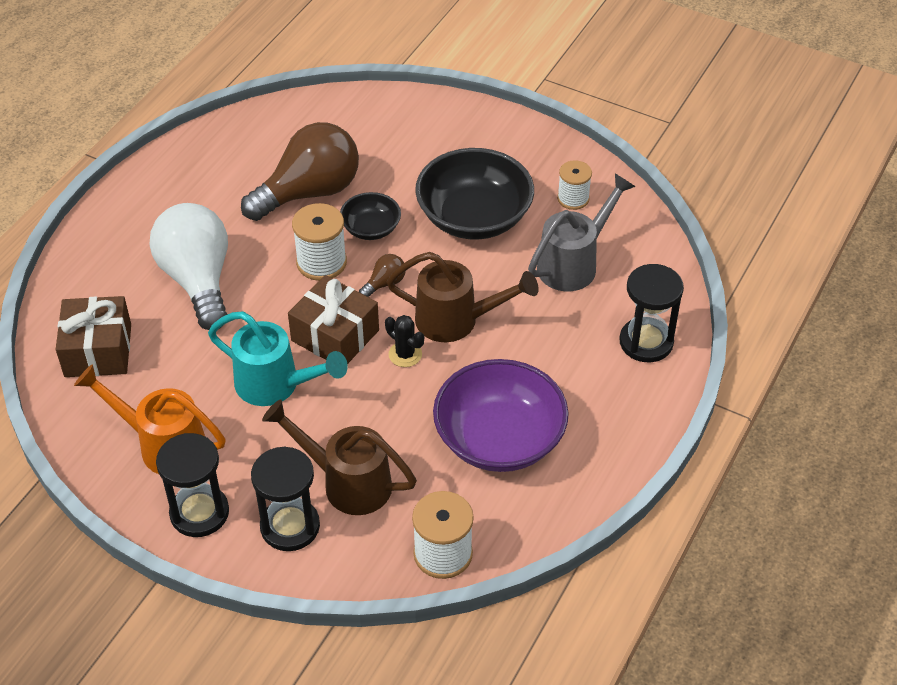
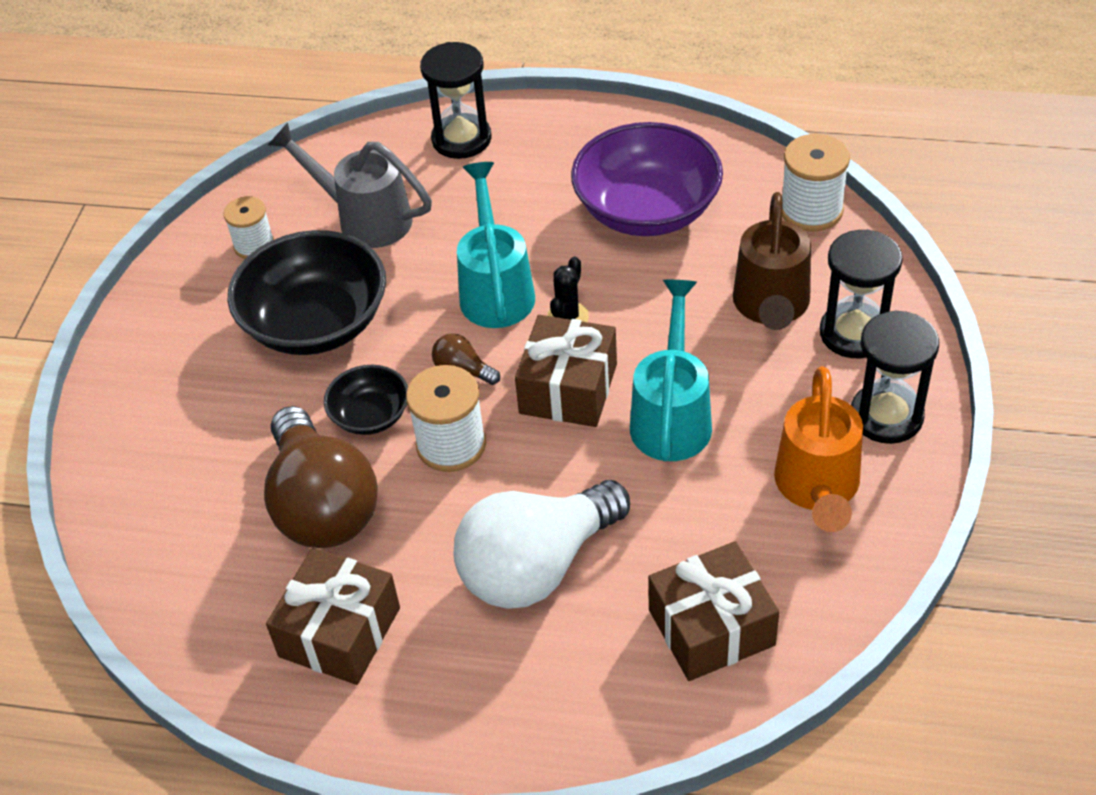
camera: 105 degrees left, 0 degrees up
brown light bulb [241,122,359,221] -> brown light bulb turned 150 degrees counterclockwise [264,406,378,548]
brown watering can [387,252,539,342] -> turquoise watering can [457,162,535,328]
none -> brown gift [266,548,400,685]

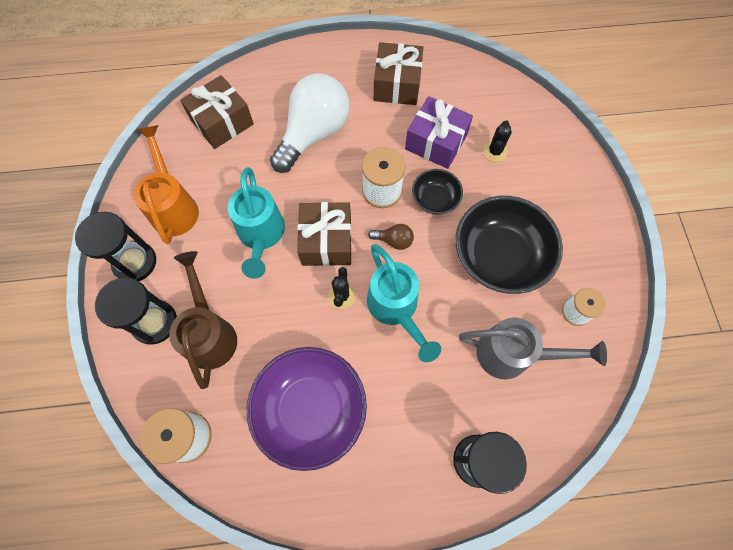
camera: 160 degrees right, 20 degrees up
brown light bulb [264,406,378,548] -> purple gift [405,96,473,169]
none -> black cactus [483,120,512,162]

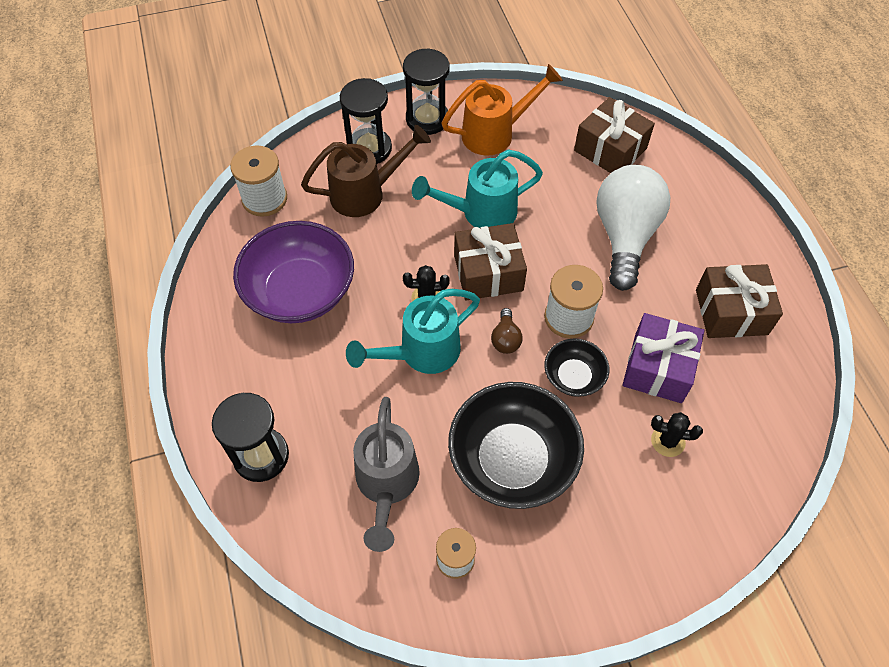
camera: 80 degrees right, 10 degrees down
white light bulb [270,74,350,173] -> white light bulb turned 105 degrees counterclockwise [597,165,670,291]

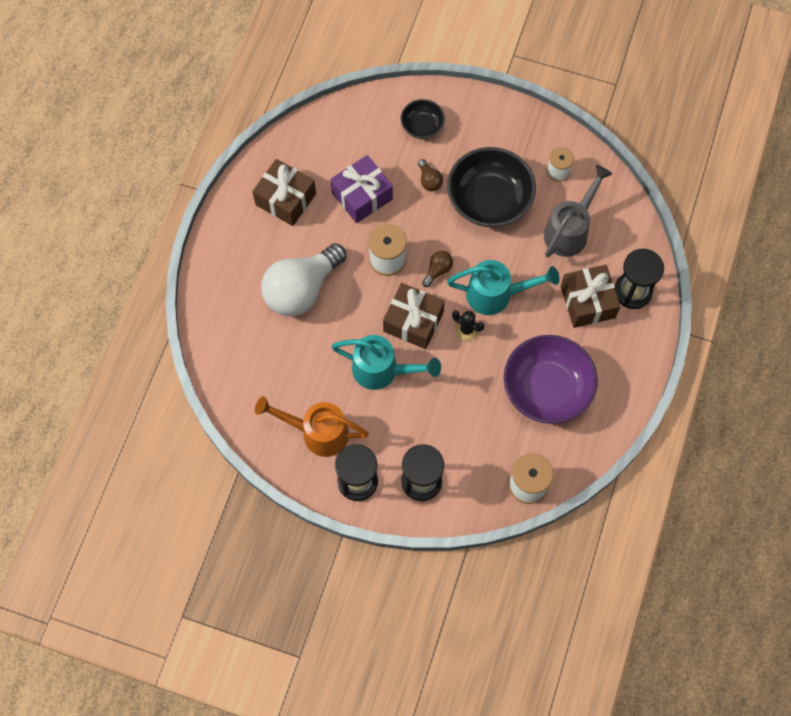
camera: 145 degrees left, 10 degrees up
brown watering can [301,125,431,217] -> none
black bowl [544,338,609,397] -> black bowl moved to [400,99,445,139]
brown gift [574,97,655,173] -> brown gift moved to [560,265,621,328]
black cactus [651,412,703,457] -> none
none -> brown light bulb [418,159,443,191]

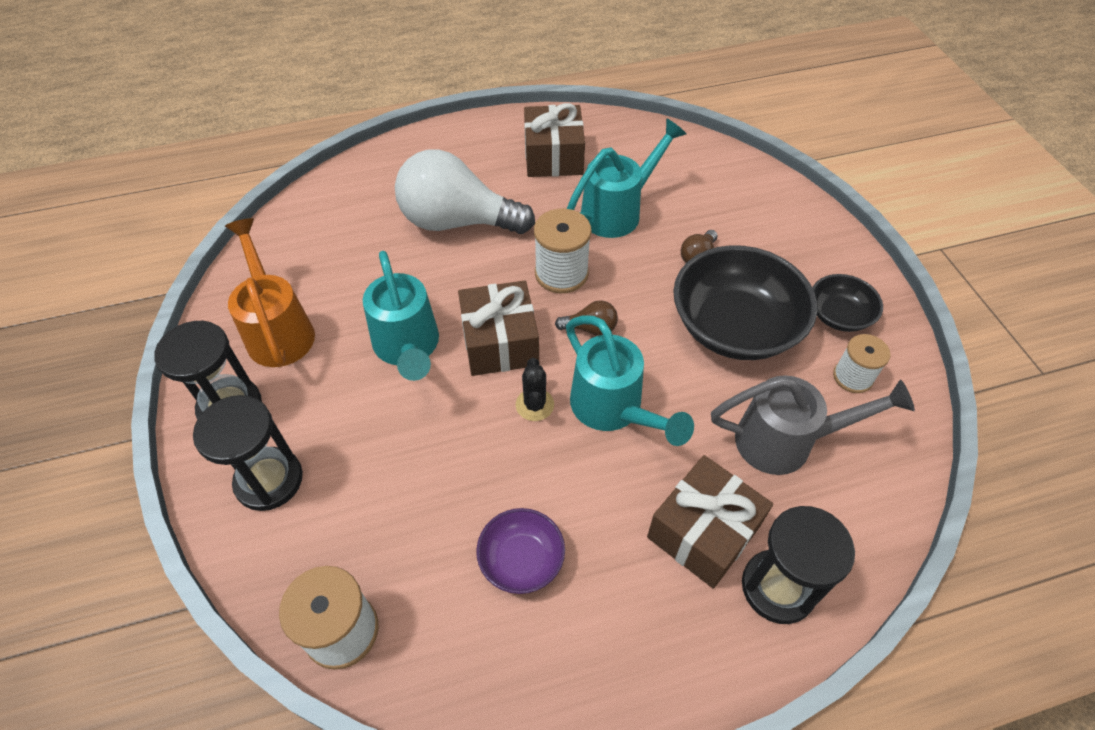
camera: 55 degrees right, 15 degrees down
purple gift [330,155,393,223] -> turquoise watering can [567,118,687,238]
black bowl [400,99,445,139] -> black bowl moved to [812,274,883,332]
purple bowl [504,335,598,424] -> purple bowl [476,508,565,594], size x0.52

